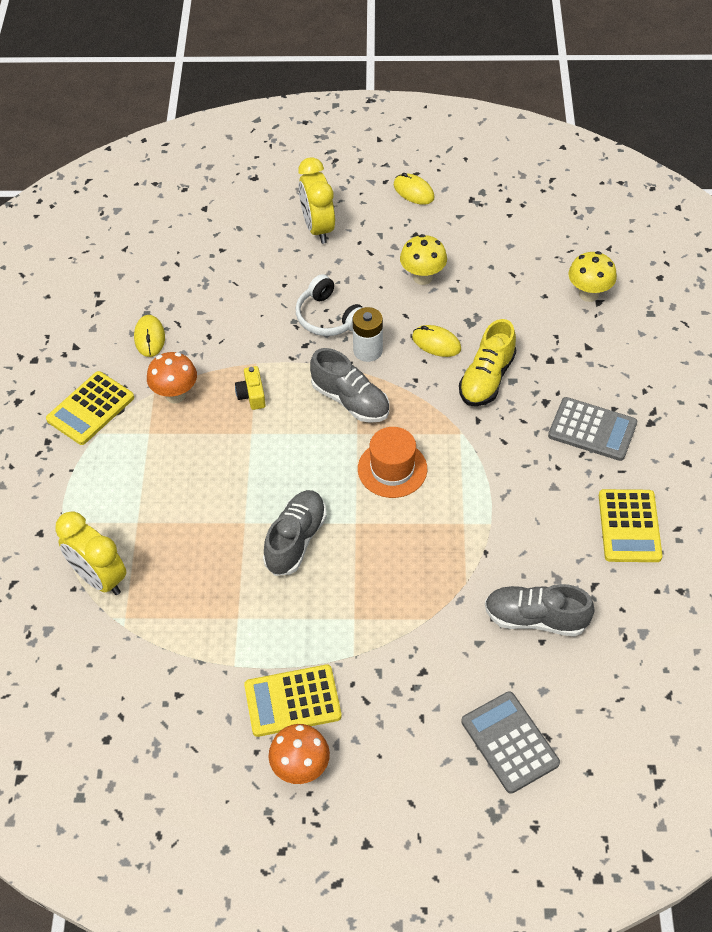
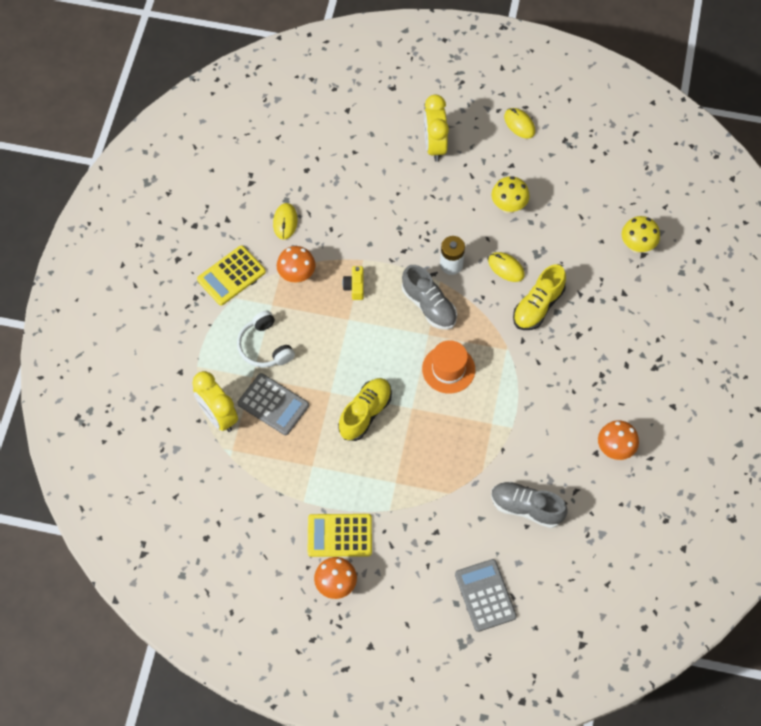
camera: 10 degrees right, 10 degrees up
grey shoe [263,490,327,576] -> yellow shoe [338,378,392,441]
white headphones [296,274,363,336] -> white headphones moved to [237,311,295,368]
grey calculator [548,397,637,461] -> grey calculator moved to [238,373,309,435]
yellow calculator [599,489,663,562] -> orange mushroom [598,420,639,460]

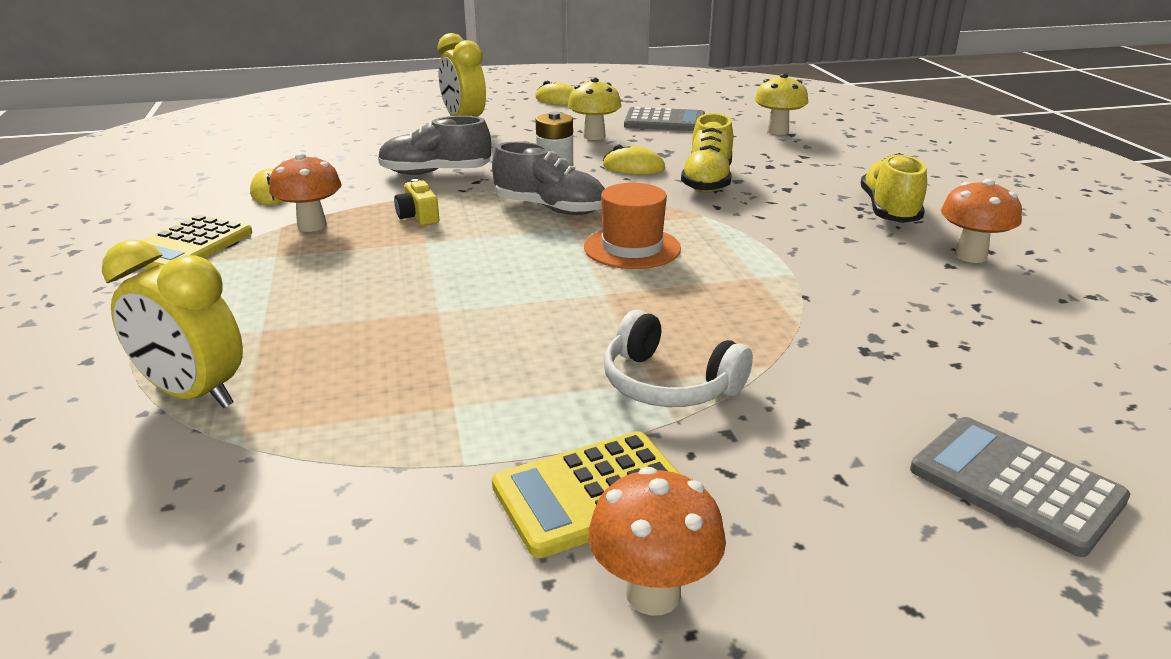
camera: 25 degrees left, 35 degrees down
white headphones [237,311,295,368] -> white headphones moved to [604,310,753,407]
grey calculator [238,373,309,435] -> grey calculator moved to [624,107,705,131]
yellow shoe [338,378,392,441] -> yellow shoe moved to [861,153,927,223]
grey shoe [491,482,568,528] -> grey shoe moved to [378,116,491,175]

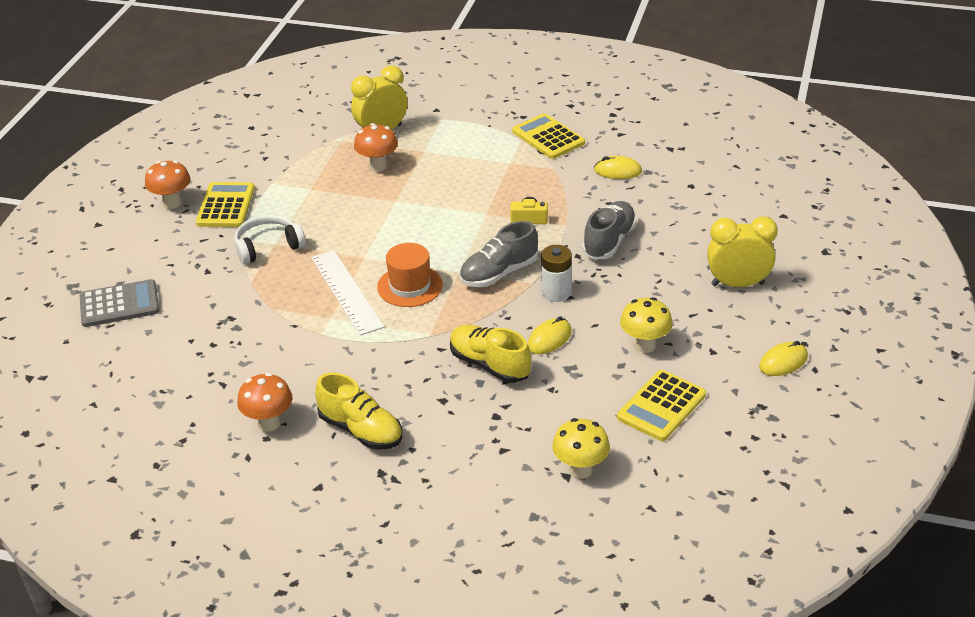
camera: 120 degrees right, 10 degrees up
orange mushroom [269,153,341,232] -> orange mushroom moved to [354,123,398,172]
grey calculator [624,107,705,131] -> yellow calculator [617,370,706,441]
none -> white ruler [311,250,385,336]

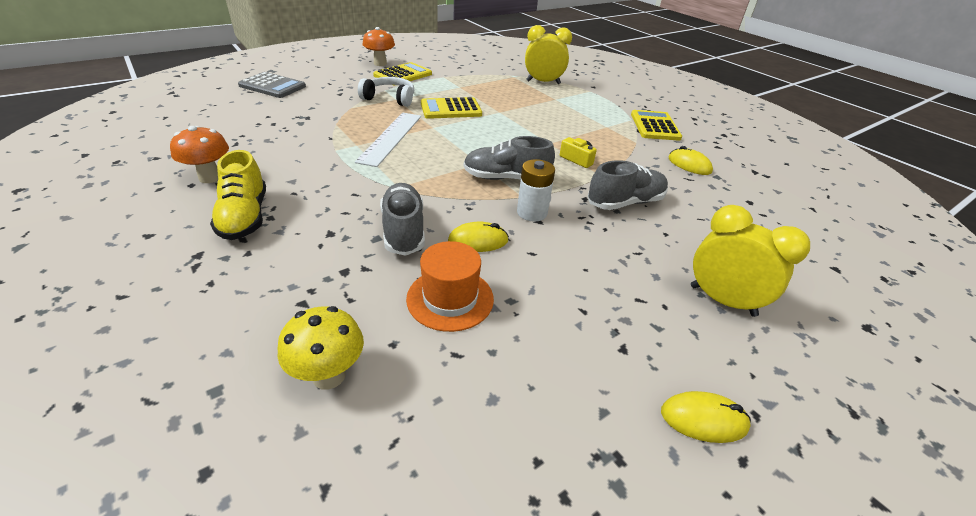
camera: 35 degrees right, 0 degrees up
orange mushroom [354,123,398,172] -> none
orange hat [377,243,443,307] -> orange hat moved to [406,241,494,332]
yellow shoe [450,325,531,383] -> grey shoe [380,183,425,256]
yellow calculator [617,370,706,441] -> yellow calculator moved to [421,97,482,119]
yellow mushroom [620,297,673,353] -> none

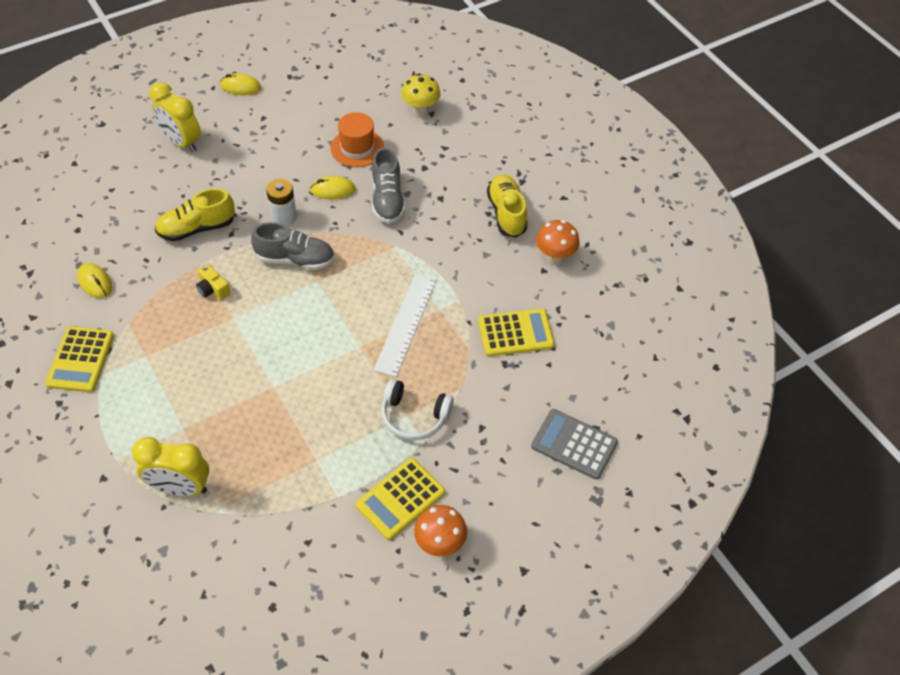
camera: 175 degrees left, 15 degrees up
yellow calculator [421,97,482,119] -> yellow calculator moved to [478,309,554,356]
grey shoe [588,160,668,210] -> yellow shoe [155,188,235,241]

